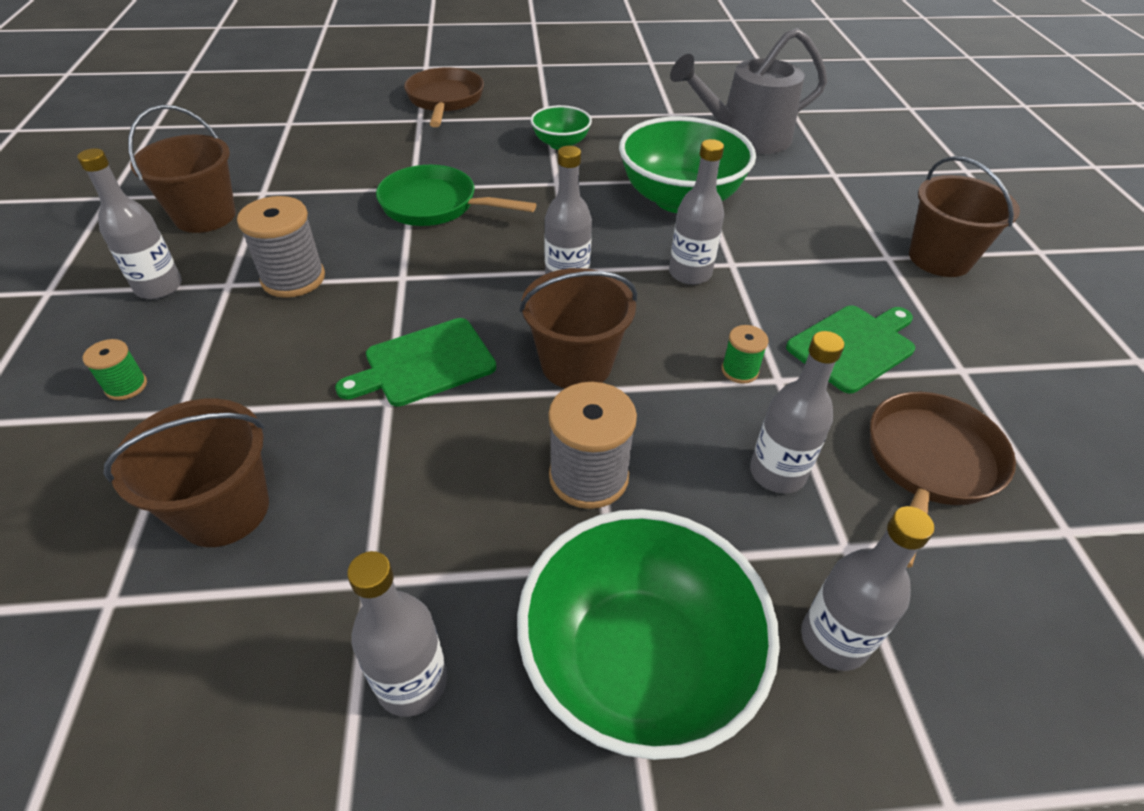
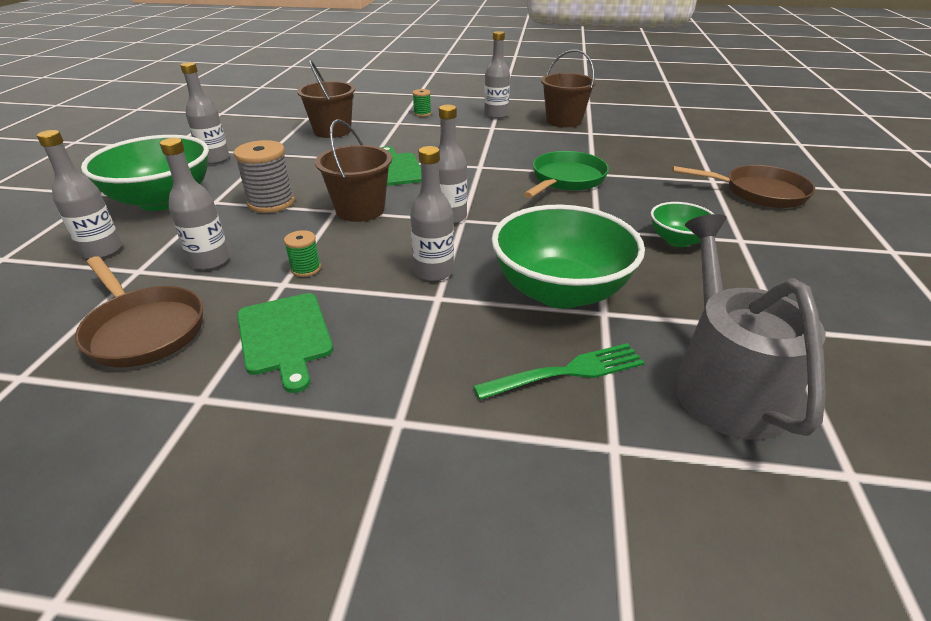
camera: 105 degrees right, 10 degrees down
grey spool [237,196,325,298] -> none
brown bucket [909,156,1020,277] -> none
none -> green fork [473,343,645,400]

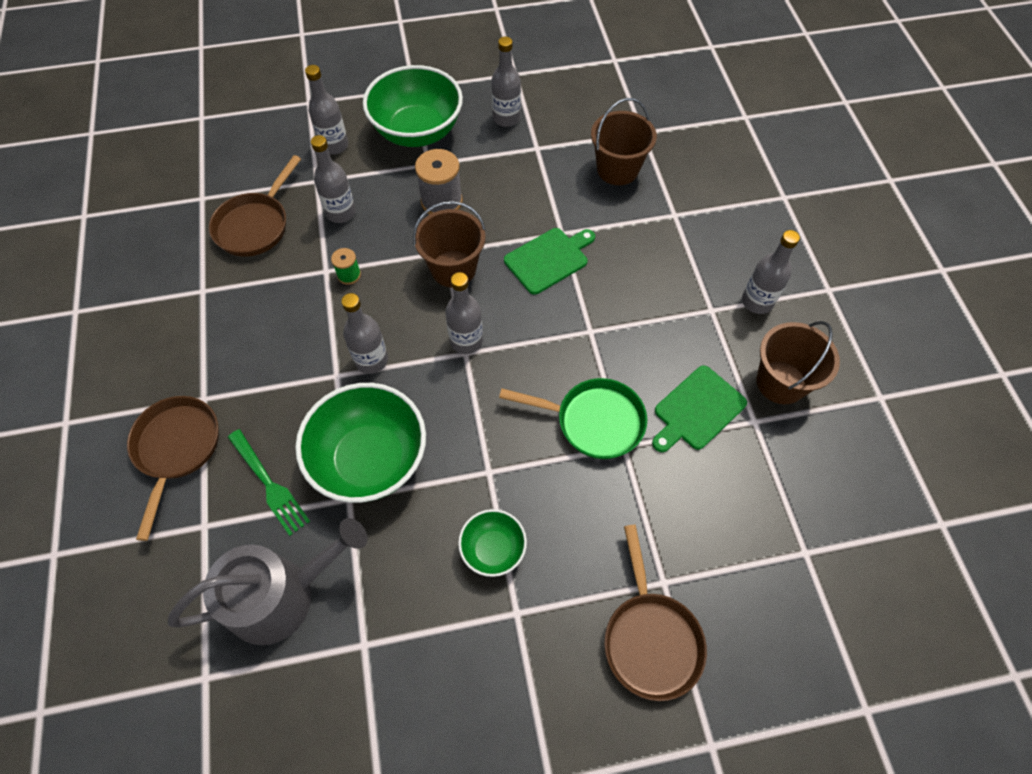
camera: 70 degrees right, 25 degrees up
green cutting board [237,293,333,393] -> green cutting board moved to [652,365,747,452]
green spool [412,89,431,117] -> none
none -> brown pan [127,396,219,541]

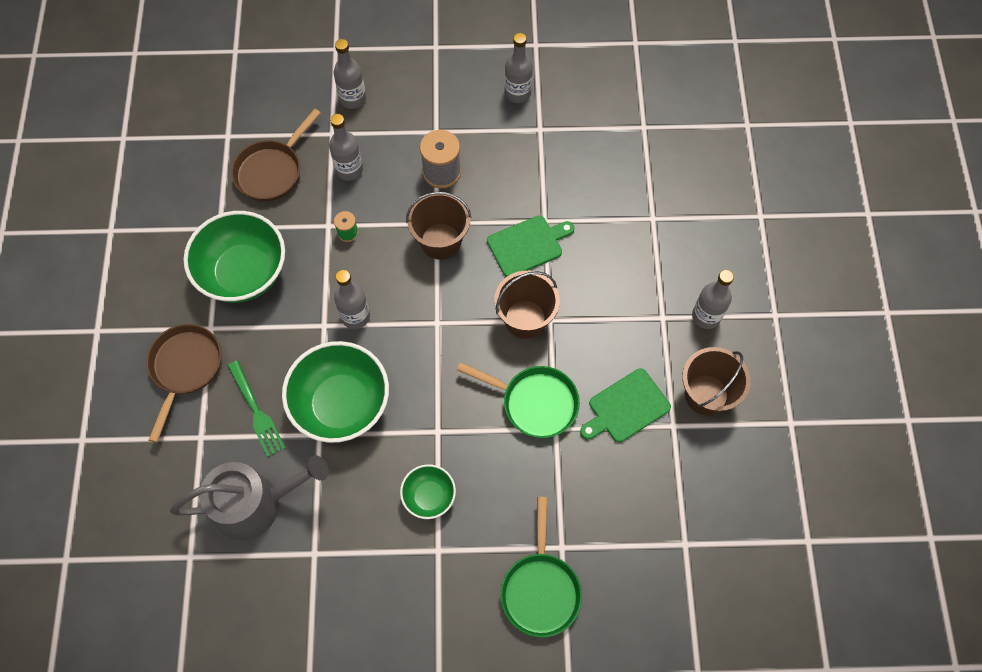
camera: 10 degrees right, 5 degrees up
green bowl [363,65,463,147] -> green bowl moved to [184,211,285,303]
grey bottle [445,272,483,354] -> none
brown bucket [591,98,657,185] -> brown bucket moved to [494,271,560,339]
brown pan [604,525,707,701] -> green pan [500,497,582,638]

